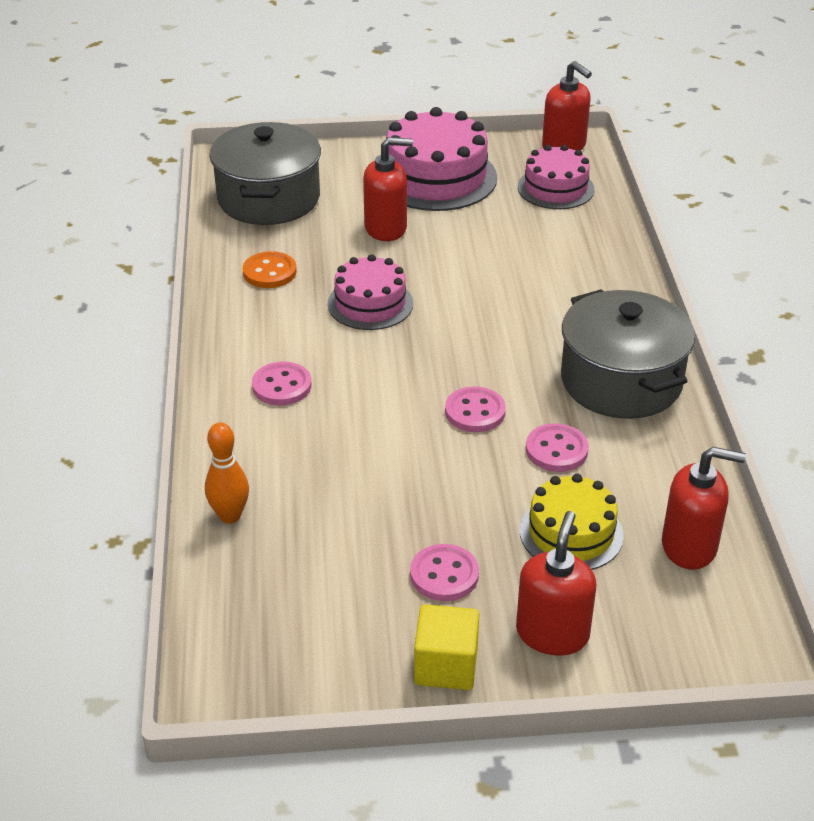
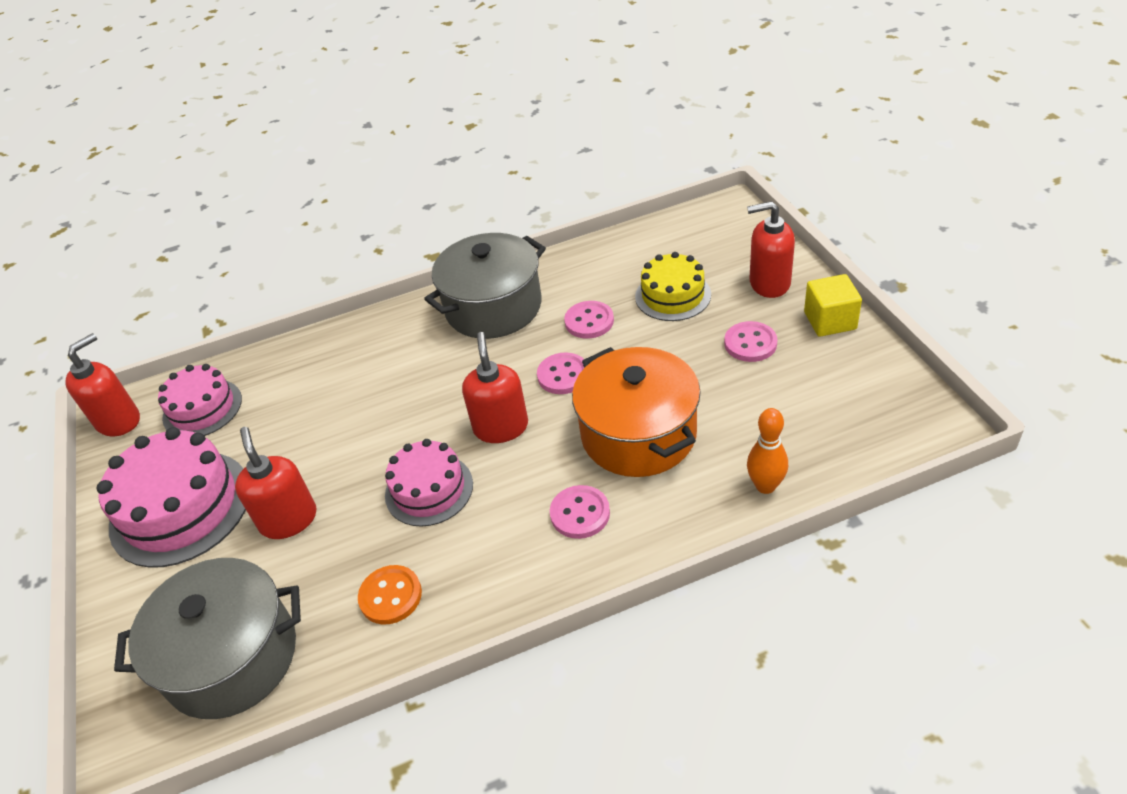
camera: 100 degrees left, 5 degrees up
red soap dispenser [662,447,746,570] -> red soap dispenser moved to [462,332,528,443]
none -> orange pot [572,347,700,477]

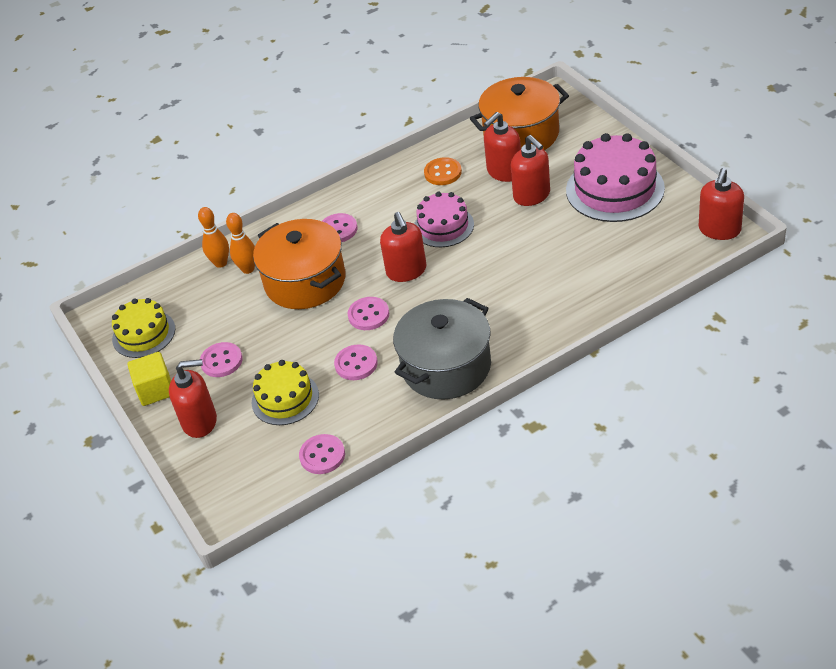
camera: 170 degrees right, 0 degrees up
grey pot [114,558,301,719] -> orange pot [470,77,569,150]
pink cake [158,364,242,436] -> none
none -> yellow cake [112,298,175,358]
none -> orange bowling pin [226,213,255,274]
none -> pink button [299,434,345,474]
none -> red soap dispenser [484,112,521,182]

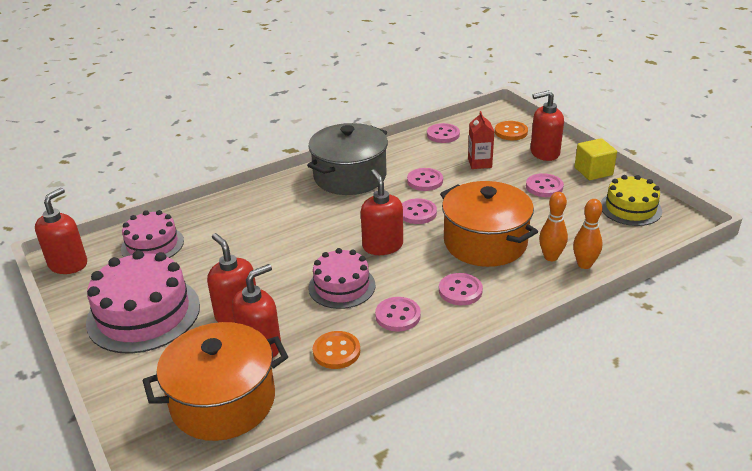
camera: 175 degrees right, 10 degrees down
yellow cake [251,360,319,425] -> red carton [468,111,494,169]
none -> pink cake [121,210,184,258]
none -> pink button [375,297,421,332]
none -> orange button [495,121,528,140]

